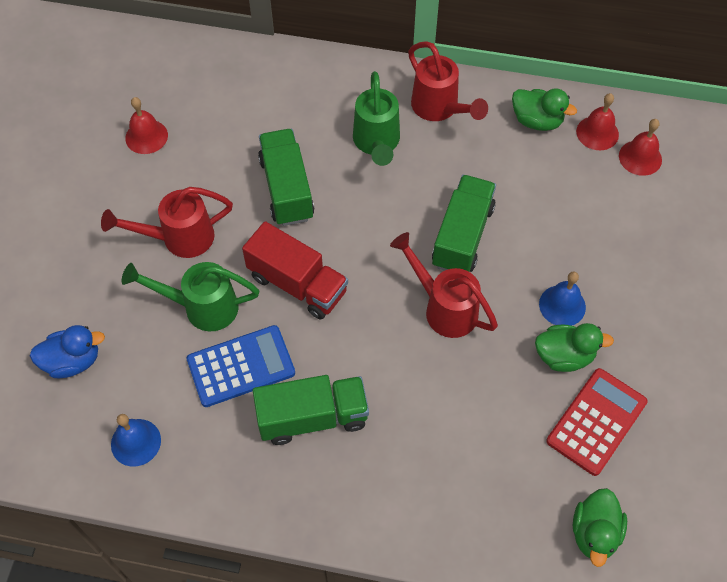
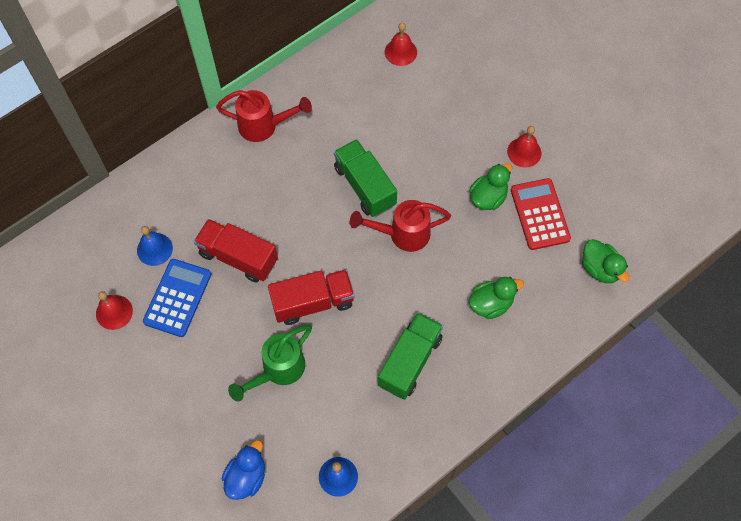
camera: 50 degrees left, 5 degrees up
red watering can [101,187,233,258] -> none
blue calculator [187,325,295,407] -> blue calculator moved to [143,259,211,337]
green truck [258,129,314,226] -> red truck [194,219,278,282]
green watering can [353,71,400,166] -> none
green duck [512,89,577,131] -> green duck moved to [469,277,524,319]
blue bell [539,272,586,326] -> blue bell moved to [137,226,173,266]
red bell [576,93,619,150] -> red bell moved to [507,126,541,168]

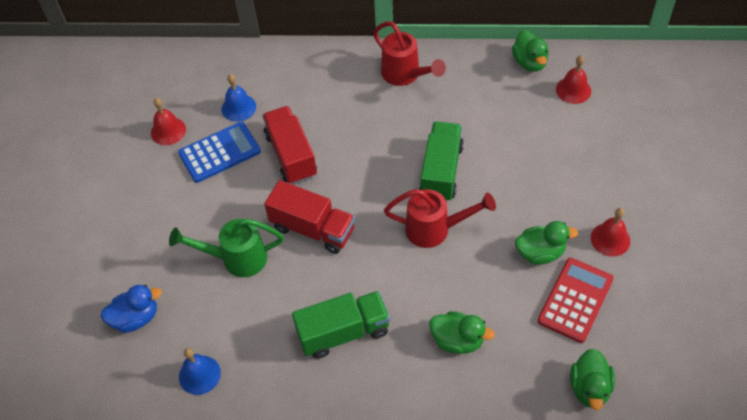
camera: 45 degrees right, 10 degrees down
red watering can [350,200,451,252] -> red watering can turned 150 degrees clockwise [384,189,496,248]
none -> green duck [512,29,549,72]

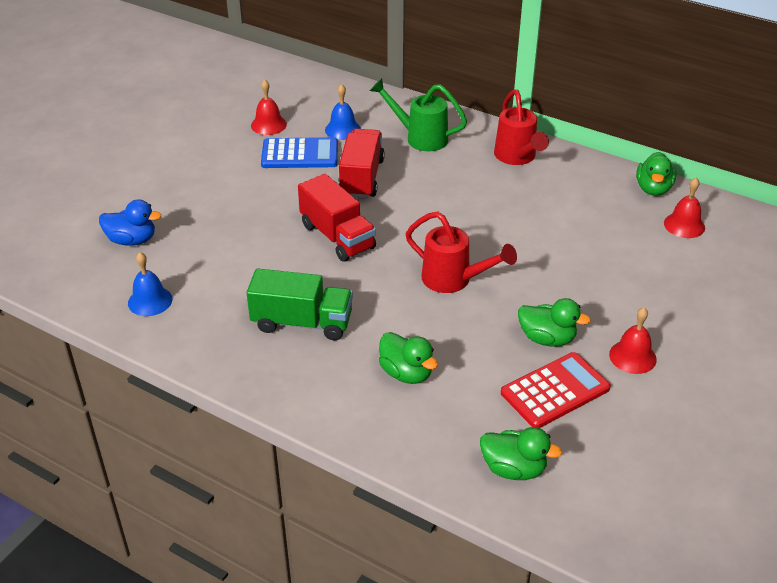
camera: 25 degrees right, 15 degrees down
green watering can [169,219,284,277] -> green watering can moved to [370,78,467,151]
green truck [419,121,464,202] -> none
green duck [570,348,615,410] -> green duck turned 105 degrees counterclockwise [480,427,562,480]

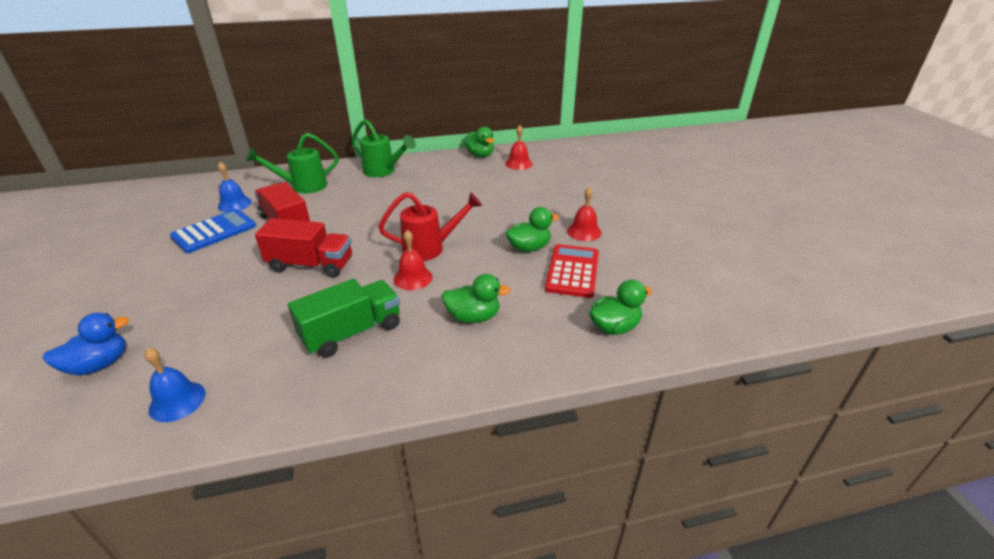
camera: 45 degrees left, 5 degrees down
red bell [251,79,287,135] -> red bell moved to [393,230,433,290]
red watering can [494,89,549,165] -> green watering can [351,119,416,177]

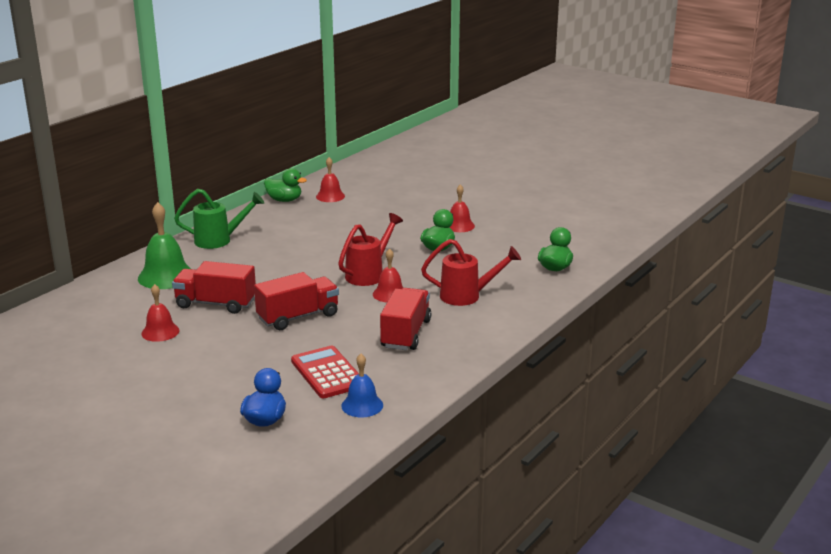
camera: 40 degrees left, 10 degrees down
blue calculator [170,209,256,253] -> red bell [141,284,180,342]
blue bell [218,162,252,212] -> none
green watering can [246,133,339,193] -> green bell [138,202,191,289]
green truck [288,279,400,358] -> red truck [380,288,431,350]
green duck [442,274,511,323] -> red watering can [421,239,521,306]
red calculator [545,244,599,298] -> red calculator moved to [291,346,359,398]

